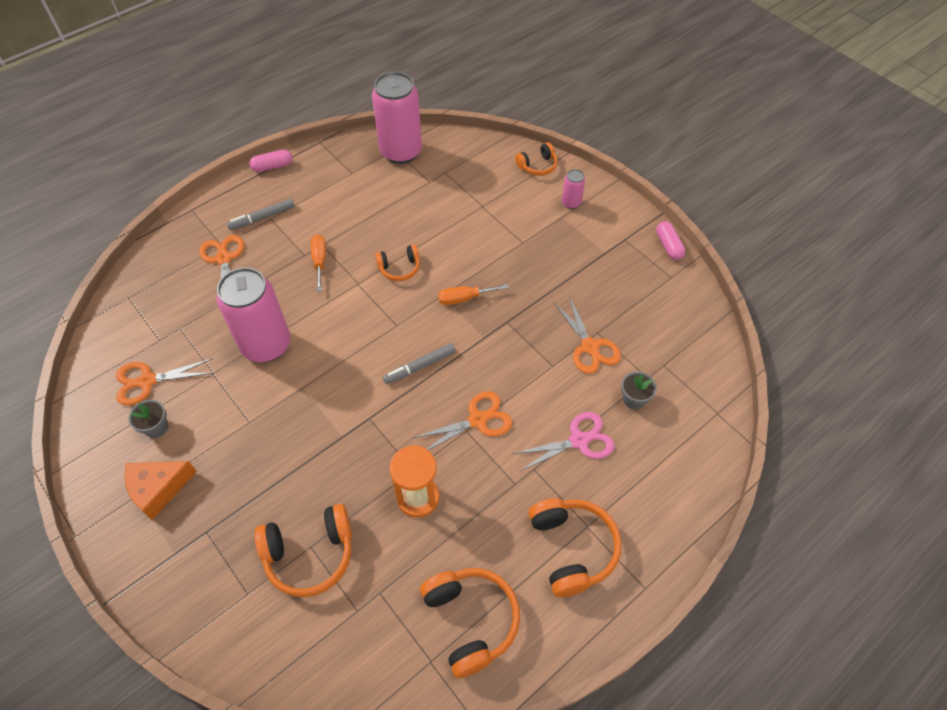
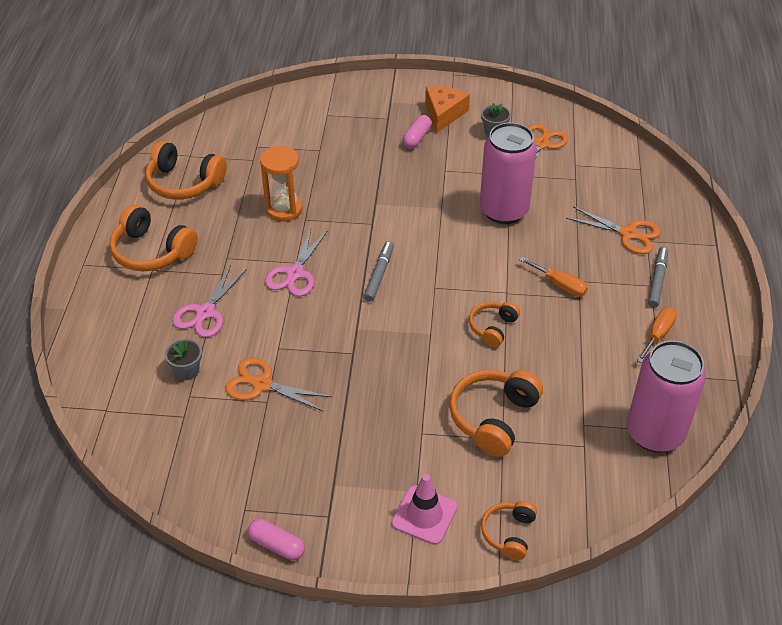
camera: 135 degrees right, 10 degrees down
pink capsule [249,149,292,172] -> pink capsule moved to [403,115,432,149]
orange headphones [254,504,352,597] -> orange headphones moved to [449,370,543,457]
orange scissors [413,391,512,450] -> pink scissors [265,229,327,296]
orange screwdriver [438,284,508,305] -> orange screwdriver moved to [637,307,677,363]
pink can [562,169,585,209] -> pink traffic cone [391,474,458,545]

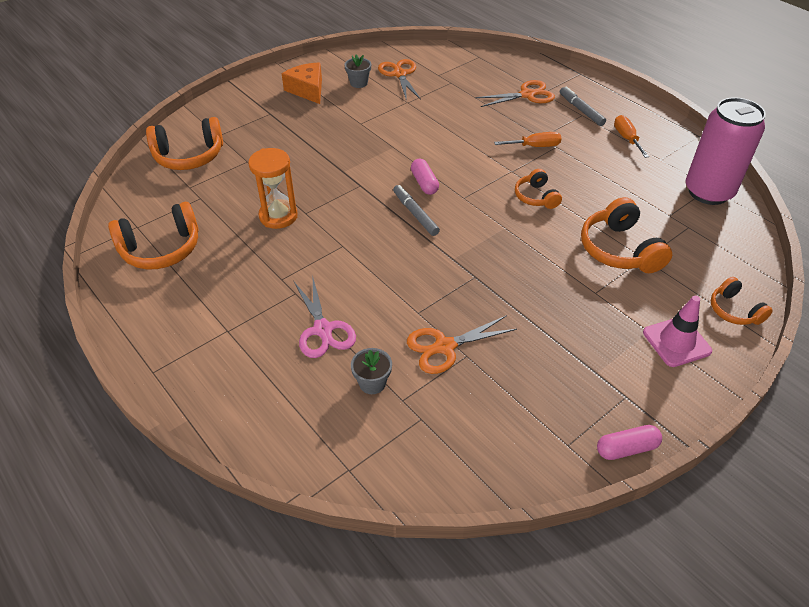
camera: 45 degrees left, 0 degrees up
orange headphones [110,205,198,271] -> orange headphones moved to [146,117,223,170]
pink scissors [265,229,327,296] -> none
pink capsule [403,115,432,149] -> pink capsule moved to [411,159,439,195]
pink can [480,122,537,224] -> none

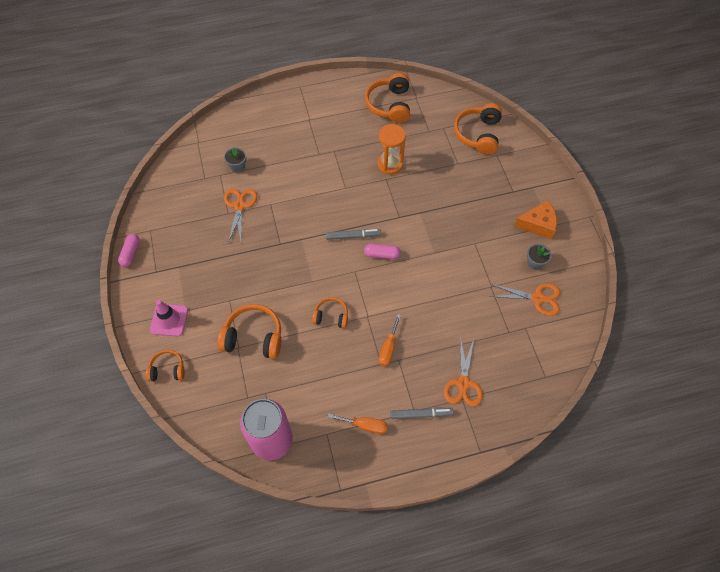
camera: 115 degrees right, 15 degrees up
pink scissors [294,275,356,358] -> none

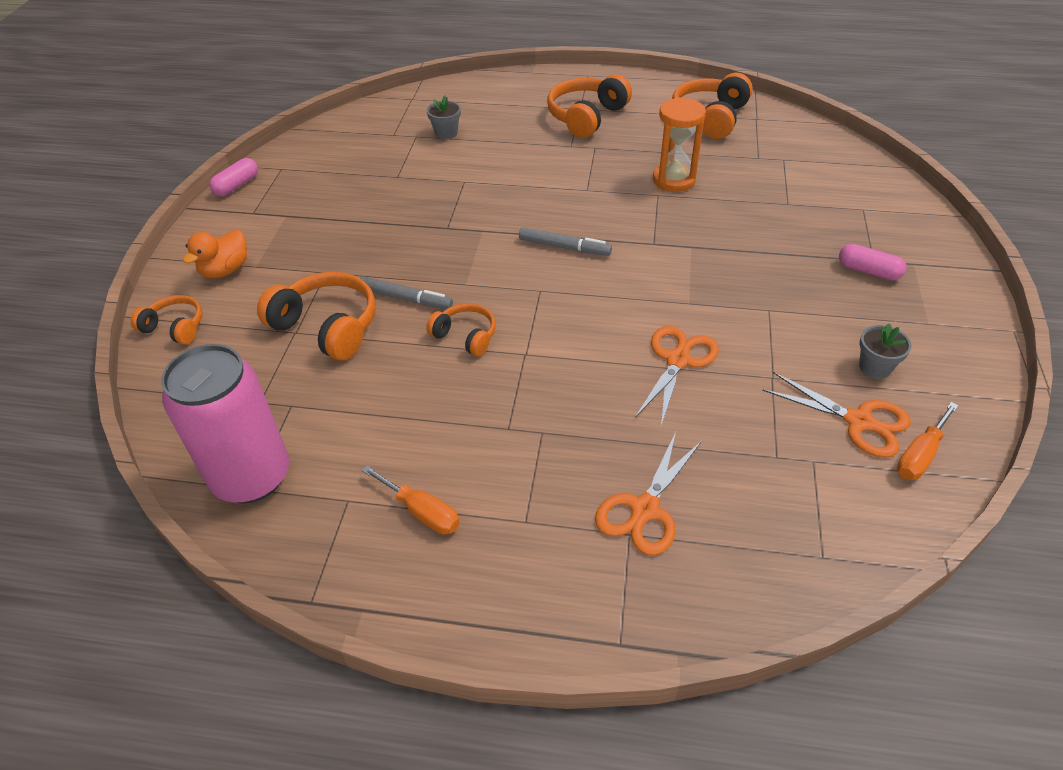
camera: 25 degrees right, 15 degrees down
pink traffic cone [150,300,188,337] -> orange duck [183,229,247,278]
orange scissors [224,188,257,243] -> orange scissors moved to [635,326,719,425]
pink capsule [364,244,401,259] -> pink capsule moved to [839,244,906,280]
orange screwdriver [379,314,401,367] -> orange screwdriver moved to [897,402,958,480]
grey marker [390,408,454,419] -> grey marker moved to [360,276,453,309]
orange headphones [454,103,502,155] -> orange headphones moved to [547,74,632,138]
orange cheese [514,200,557,239] -> none

